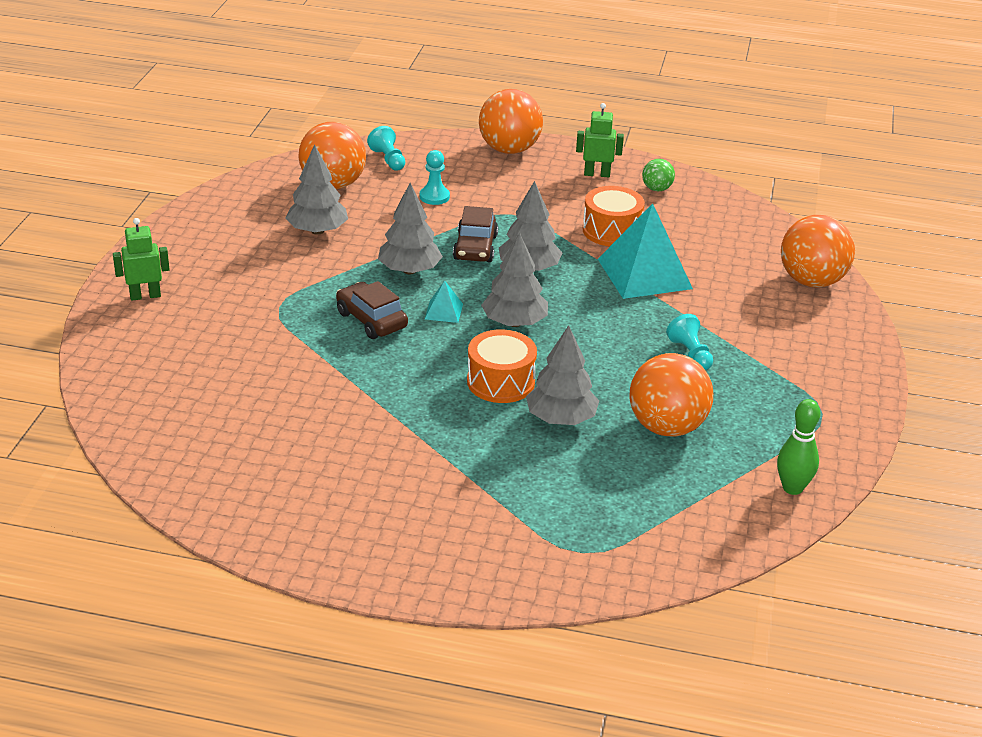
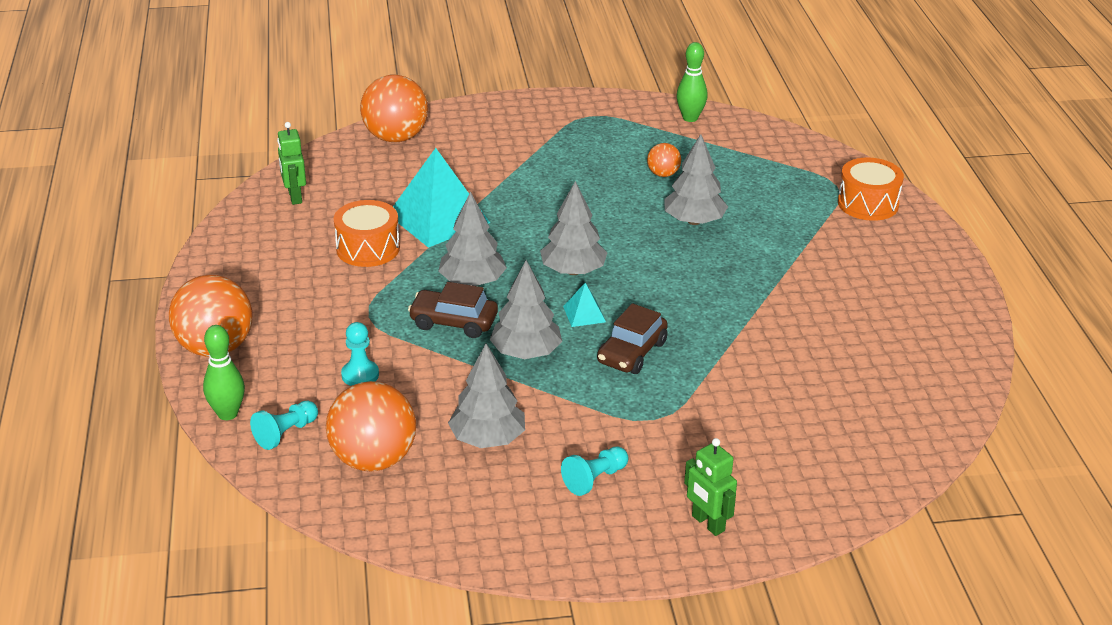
camera: 110 degrees left, 0 degrees up
brown car [453,206,498,262] -> brown car turned 150 degrees counterclockwise [408,282,498,338]
orange drum [467,329,537,403] -> orange drum moved to [838,158,904,221]
green robot [576,103,624,177] -> green robot moved to [277,122,306,205]
orange ball [630,353,713,436] -> orange ball [647,143,681,177], size x0.49
green ball [642,159,675,191] -> none
turquoise pawn [666,314,713,370] -> turquoise pawn moved to [561,447,628,496]
none -> green bowling pin [203,325,245,420]

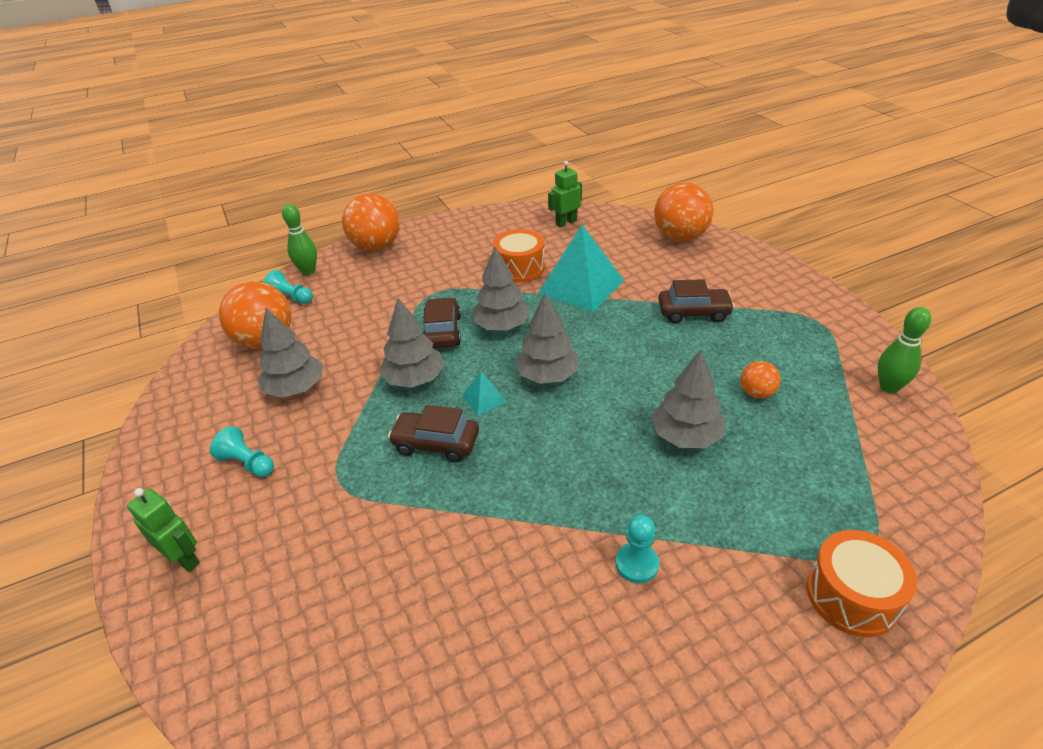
camera: 75 degrees right, 5 degrees up
turquoise pawn [341,322,379,386] -> turquoise pawn moved to [615,515,659,583]
green robot [684,438,737,536] -> green robot turned 90 degrees clockwise [127,488,200,572]
none -> brown car [658,279,735,323]

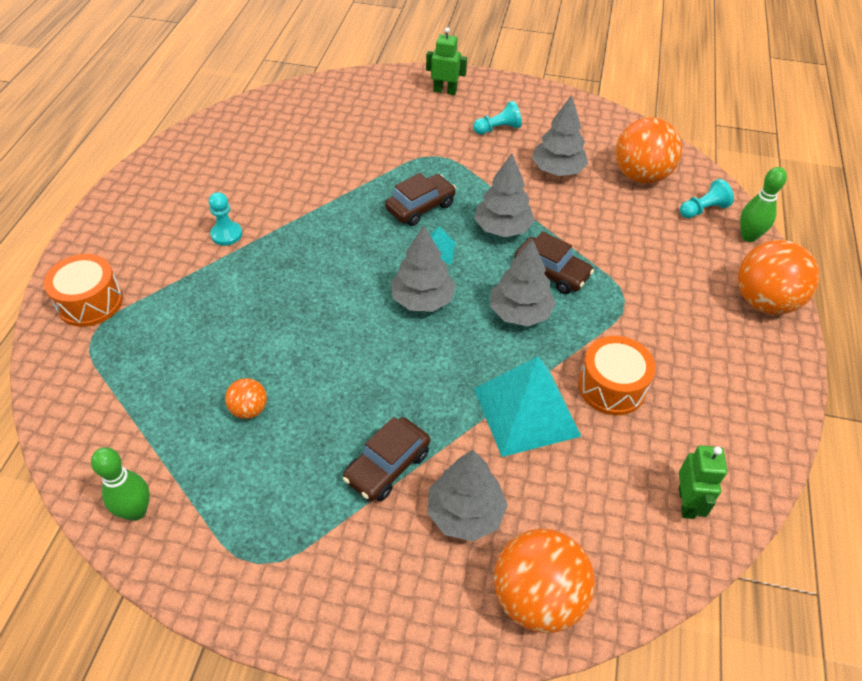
camera: 125 degrees right, 10 degrees up
green robot [127,488,200,572] -> green robot turned 150 degrees counterclockwise [426,27,467,95]
grey tree [651,350,725,448] -> grey tree moved to [427,450,508,541]

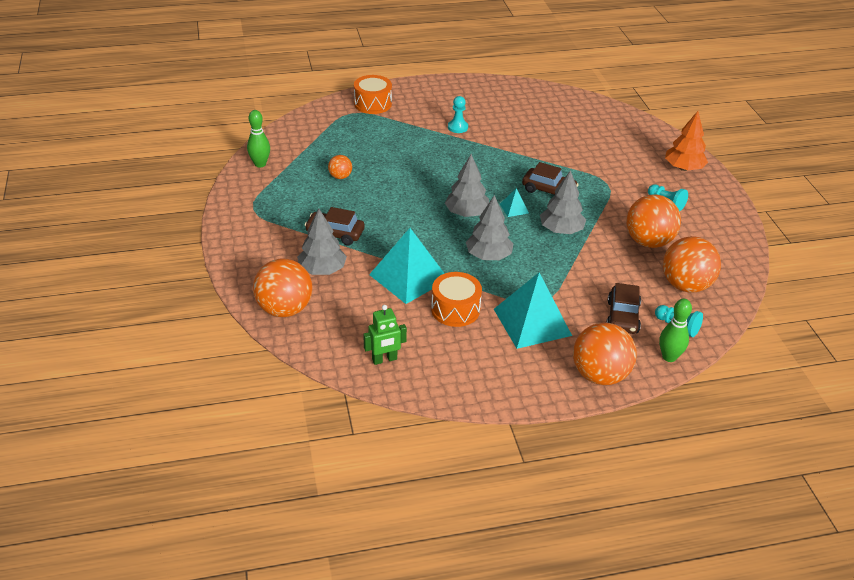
camera: 65 degrees right, 10 degrees down
green robot [426,27,467,95] -> orange tree [665,111,708,171]
brown car [514,231,594,294] -> brown car moved to [606,283,641,334]
grey tree [532,95,588,176] -> orange ball [626,195,681,248]
none -> turquoise pyramid [494,273,572,349]

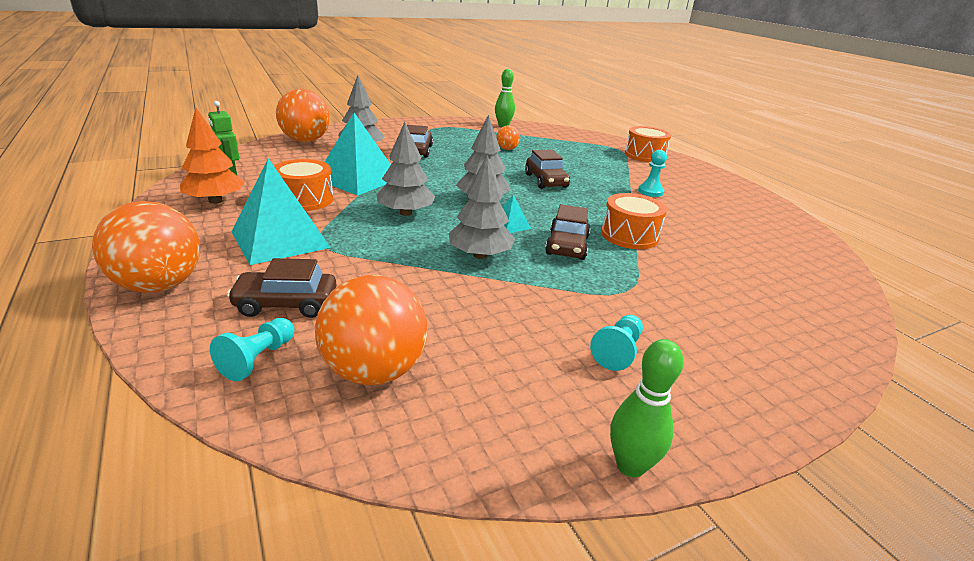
camera: 75 degrees right, 10 degrees down
orange ball [626,195,681,248] -> none
green bowling pin [659,299,692,362] -> green bowling pin moved to [610,339,684,477]
orange tree [665,111,708,171] -> orange tree moved to [180,108,245,204]
none -> brown car [525,149,570,189]
none -> orange drum [601,193,667,249]

